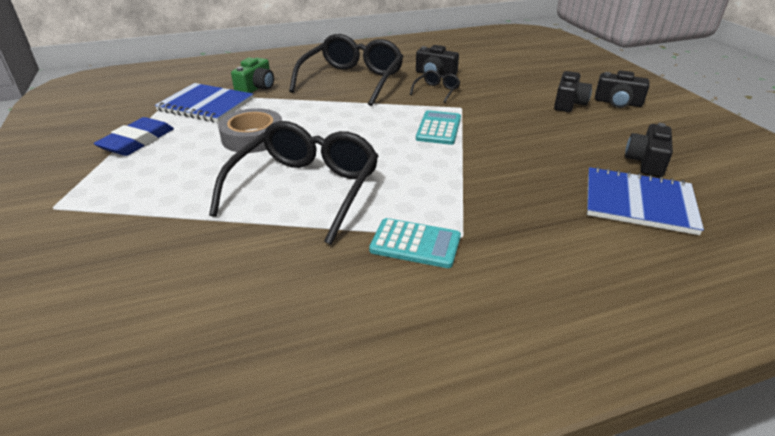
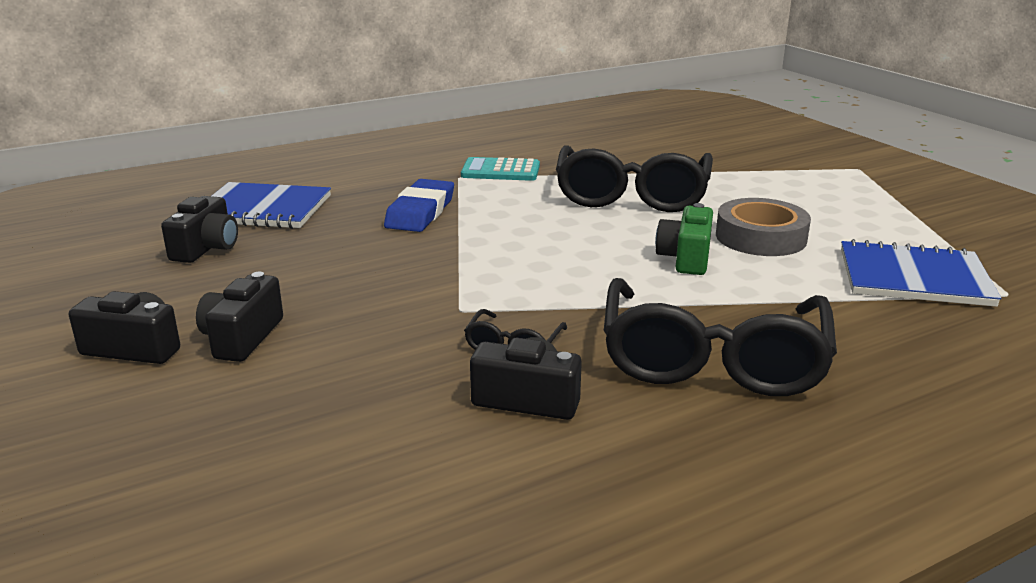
camera: 170 degrees right, 10 degrees down
blue eraser [94,117,174,156] -> blue eraser moved to [384,179,454,232]
green camera [231,57,274,93] -> green camera moved to [655,203,713,275]
turquoise calculator [416,110,461,145] -> none

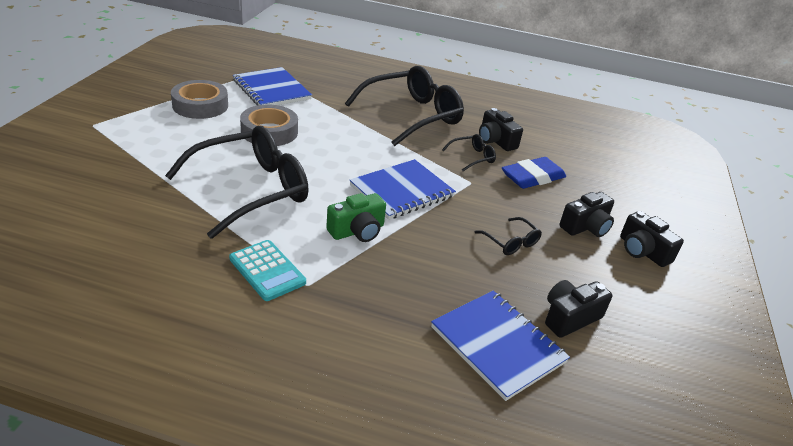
camera: 140 degrees left, 10 degrees up
blue eraser [384,179,454,232] -> blue eraser moved to [502,157,566,189]
green camera [655,203,713,275] -> green camera moved to [326,193,386,242]
none -> grey tape [171,80,228,119]
none -> blue notebook [350,159,456,220]
none -> black glasses [474,217,542,255]

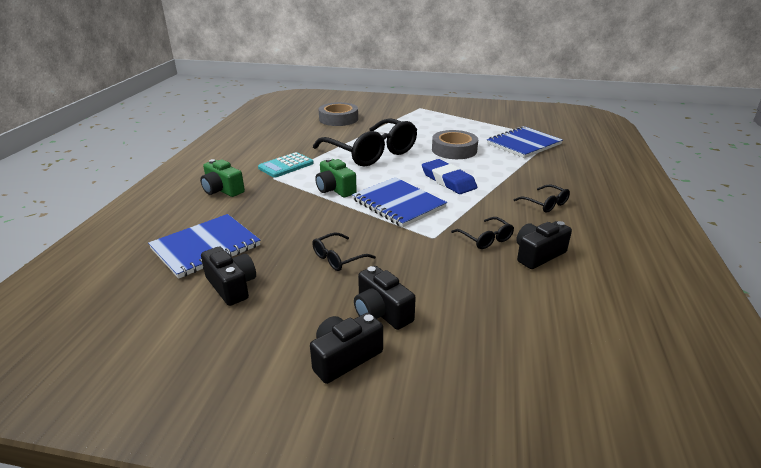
camera: 90 degrees right, 5 degrees down
grey tape [171,80,228,119] -> grey tape moved to [319,102,358,126]
black glasses [345,66,464,146] -> black glasses [513,185,570,213], size x0.43
blue eraser [502,157,566,189] -> blue eraser moved to [422,159,477,194]
none -> green camera [200,159,245,197]

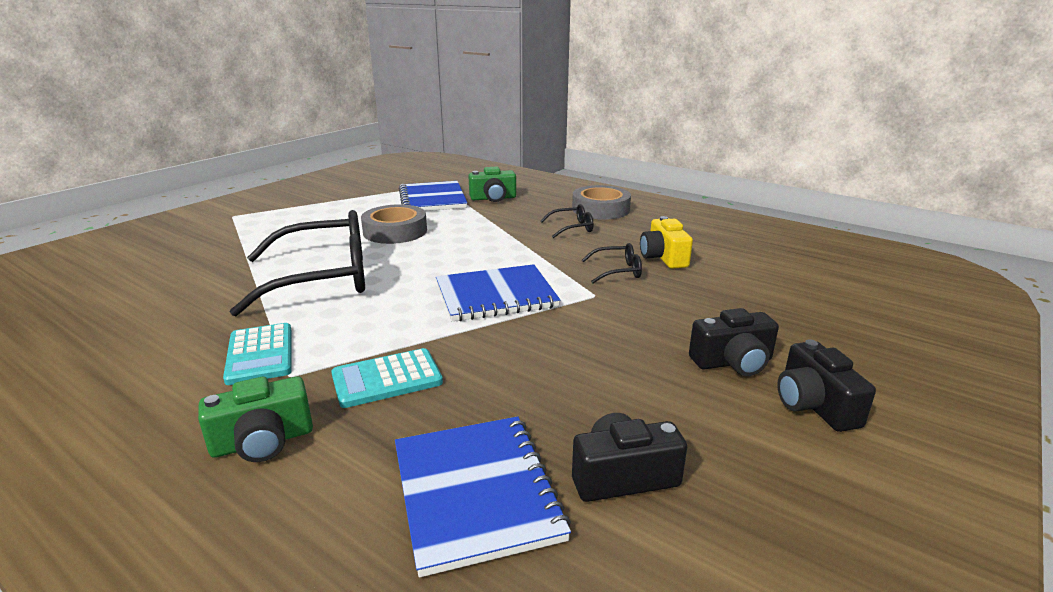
camera: 65 degrees left, 5 degrees down
black glasses [312,232,376,271] -> none
green camera [315,158,357,197] -> green camera moved to [469,167,516,202]
grey tape [319,102,358,126] -> grey tape moved to [572,185,631,220]
blue eraser [422,159,477,194] -> none
black camera [516,221,572,269] -> yellow camera [640,216,693,269]
none -> turquoise calculator [331,348,443,408]

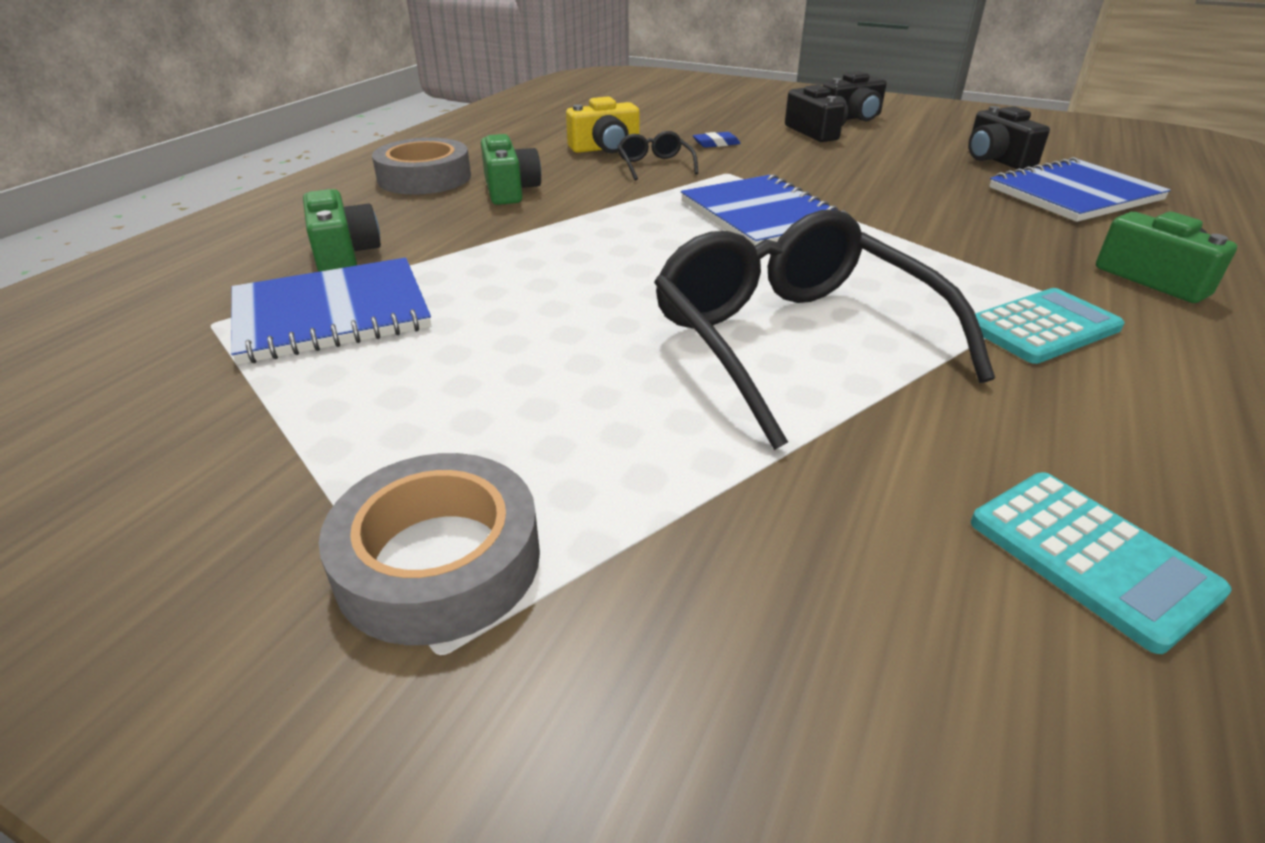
camera: 100 degrees left, 10 degrees up
turquoise calculator [331,348,443,408] -> turquoise calculator moved to [971,472,1232,654]
grey tape [361,204,427,244] -> grey tape moved to [319,453,540,645]
black glasses [541,204,593,238] -> green camera [481,134,541,205]
none -> blue eraser [693,132,741,148]

